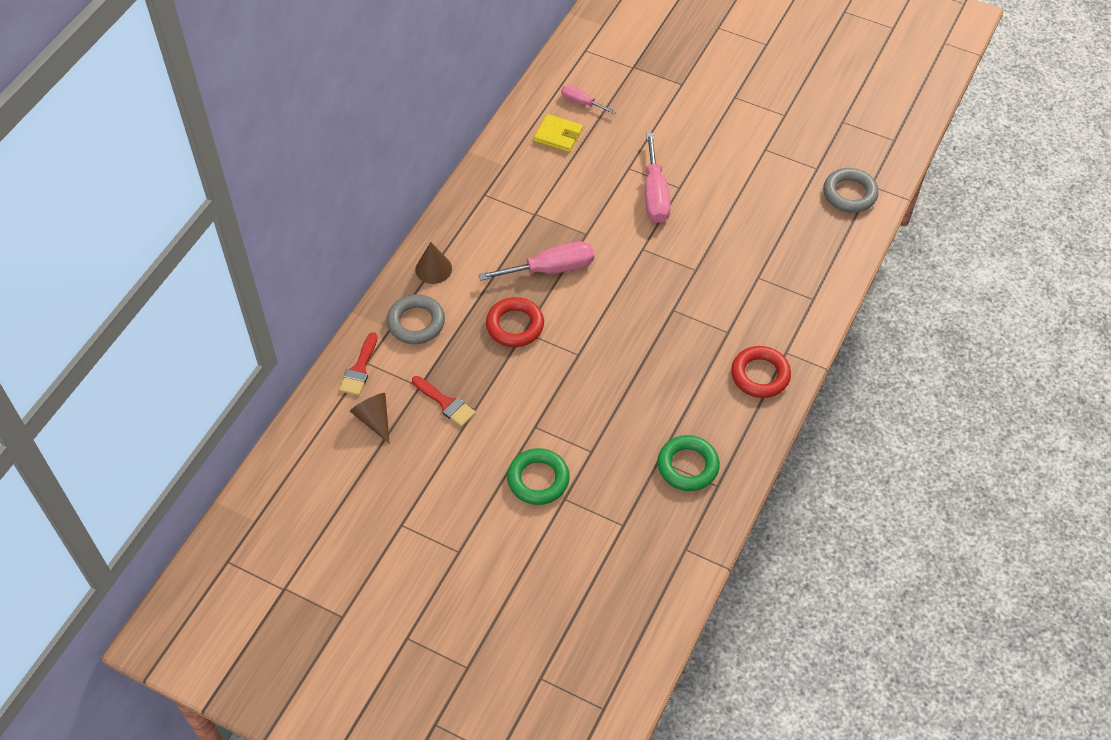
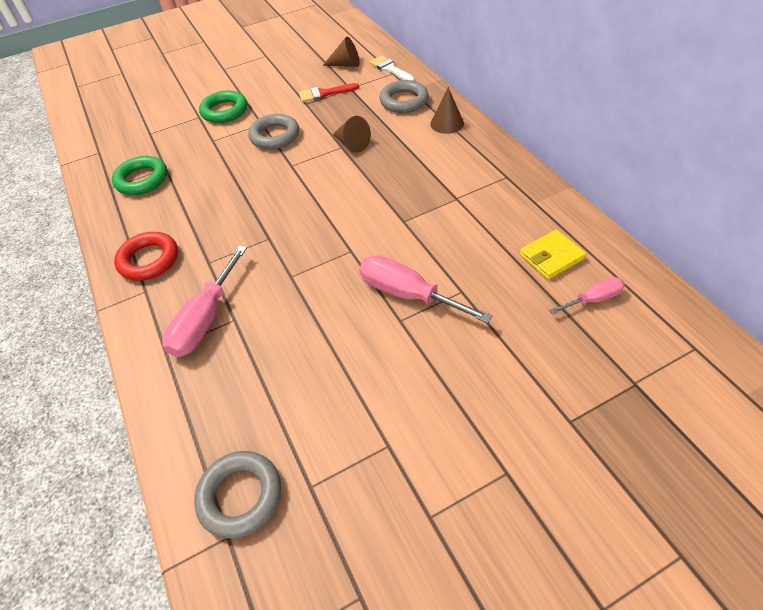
camera: 130 degrees right, 5 degrees down
red brush [339,332,378,396] -> white brush [370,55,415,81]
pink screwdriver [478,242,594,281] -> pink screwdriver moved to [162,246,247,357]
red ring [486,297,544,347] -> brown cone [333,116,371,153]
none -> grey ring [248,114,299,149]

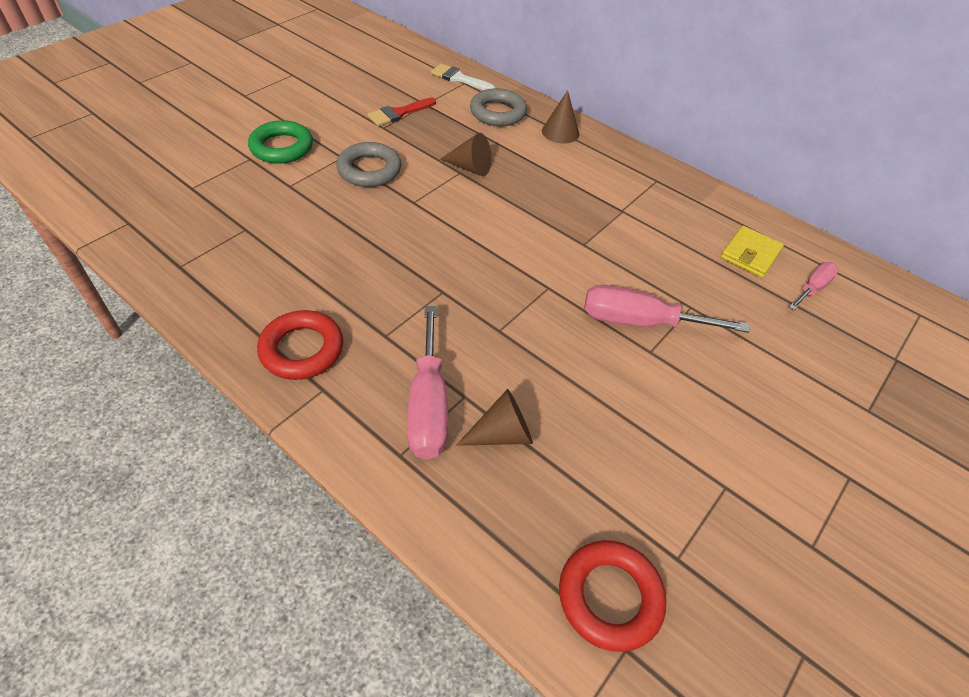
camera: 30 degrees left, 0 degrees up
green ring [112,156,167,195] -> none
grey ring [194,451,281,538] -> red ring [559,540,666,652]
brown cone [323,37,360,67] -> brown cone moved to [456,389,533,446]

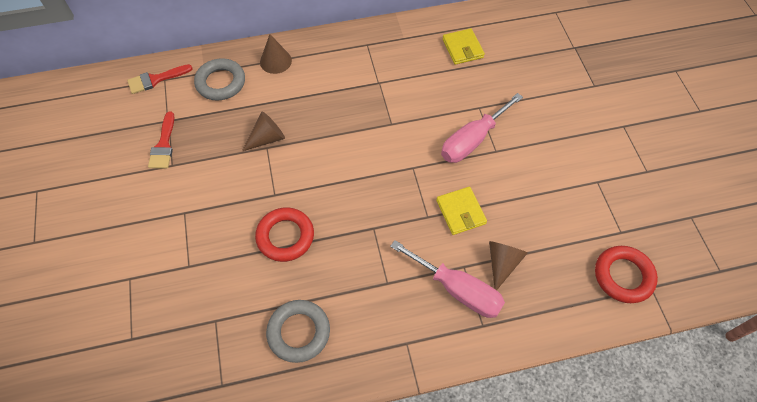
camera: 50 degrees left, 10 degrees up
green ring [248,120,313,164] -> none
red ring [257,310,343,380] -> red ring moved to [255,207,314,262]
grey ring [336,142,402,187] -> grey ring moved to [266,300,330,363]
white brush [431,64,495,90] -> red brush [127,64,193,94]
pink screwdriver [789,262,839,310] -> none
none -> yellow wallet [436,187,487,235]

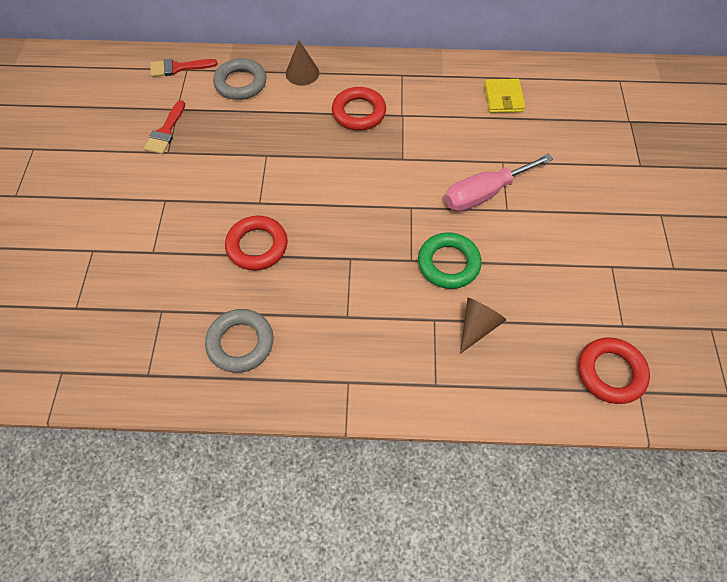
camera: 15 degrees right, 0 degrees up
brown cone [242,112,285,151] -> none
pink screwdriver [390,240,505,318] -> none
yellow wallet [436,187,487,235] -> green ring [418,232,482,289]
none -> red ring [332,87,386,131]

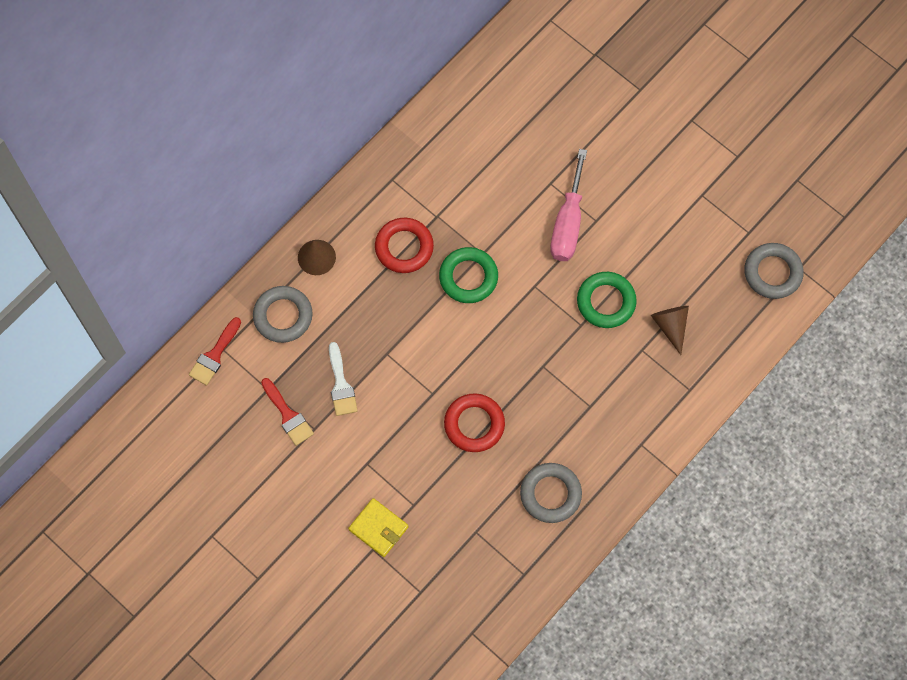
camera: 50 degrees left, 10 degrees up
yellow wallet [484,79,525,113] -> yellow wallet moved to [348,498,409,557]
red ring [578,337,650,404] -> grey ring [744,243,804,299]
none -> white brush [329,342,358,416]
none -> green ring [439,247,498,303]

